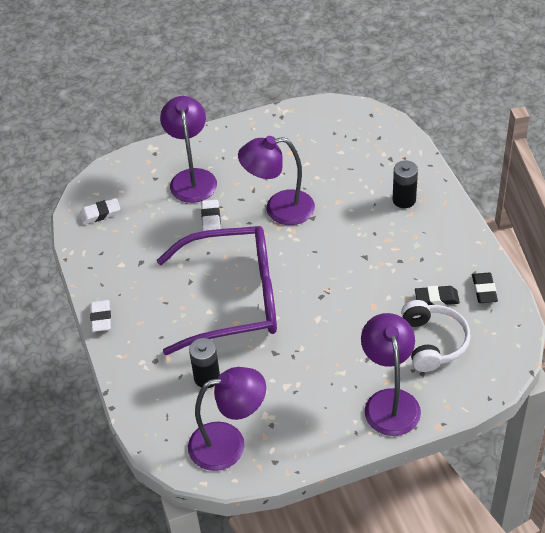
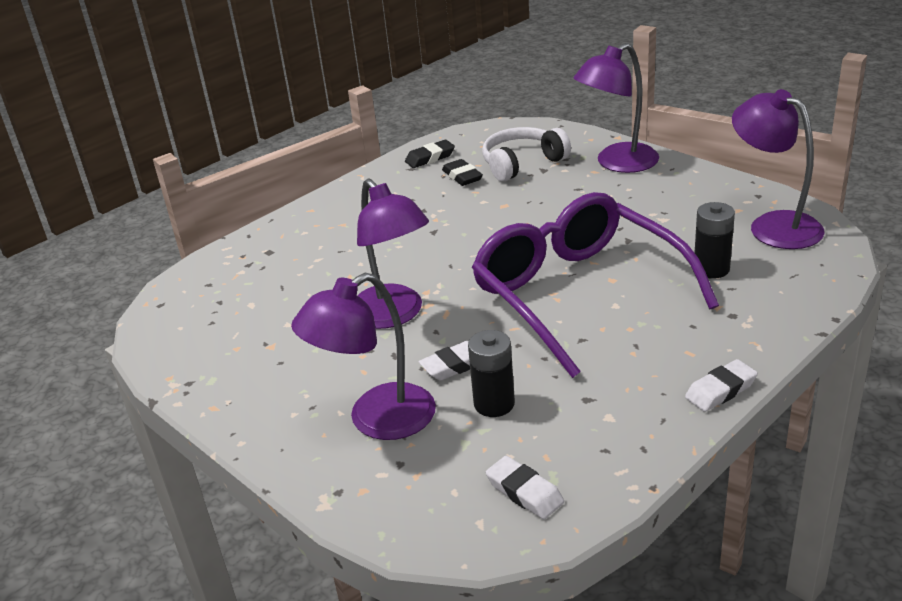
camera: 115 degrees left, 15 degrees down
black battery [393,160,418,208] -> black battery moved to [468,330,515,417]

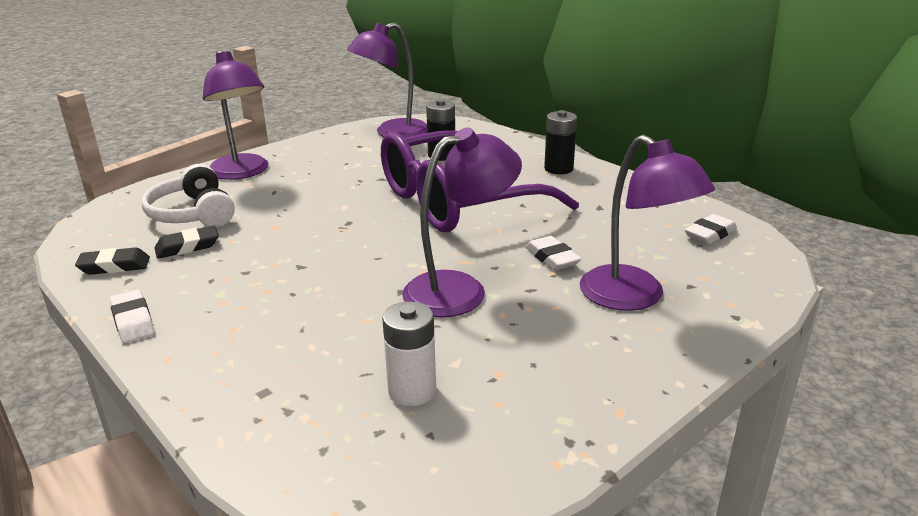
camera: 90 degrees left, 5 degrees down
black eraser [405,140,455,168] -> black eraser turned 75 degrees counterclockwise [75,247,150,275]
black battery [468,330,515,417] -> black battery moved to [544,110,577,174]
white eraser [685,359,758,412] -> white eraser moved to [110,289,155,343]
none -> white battery [382,302,436,406]

